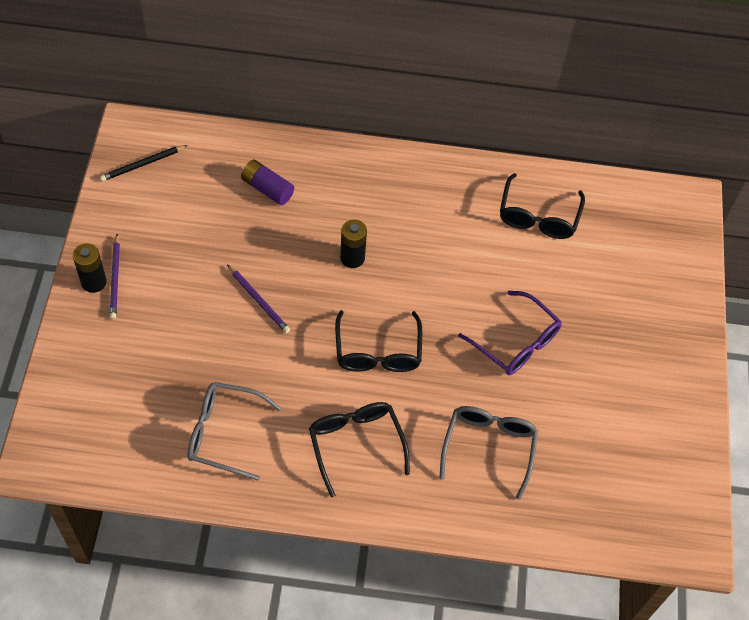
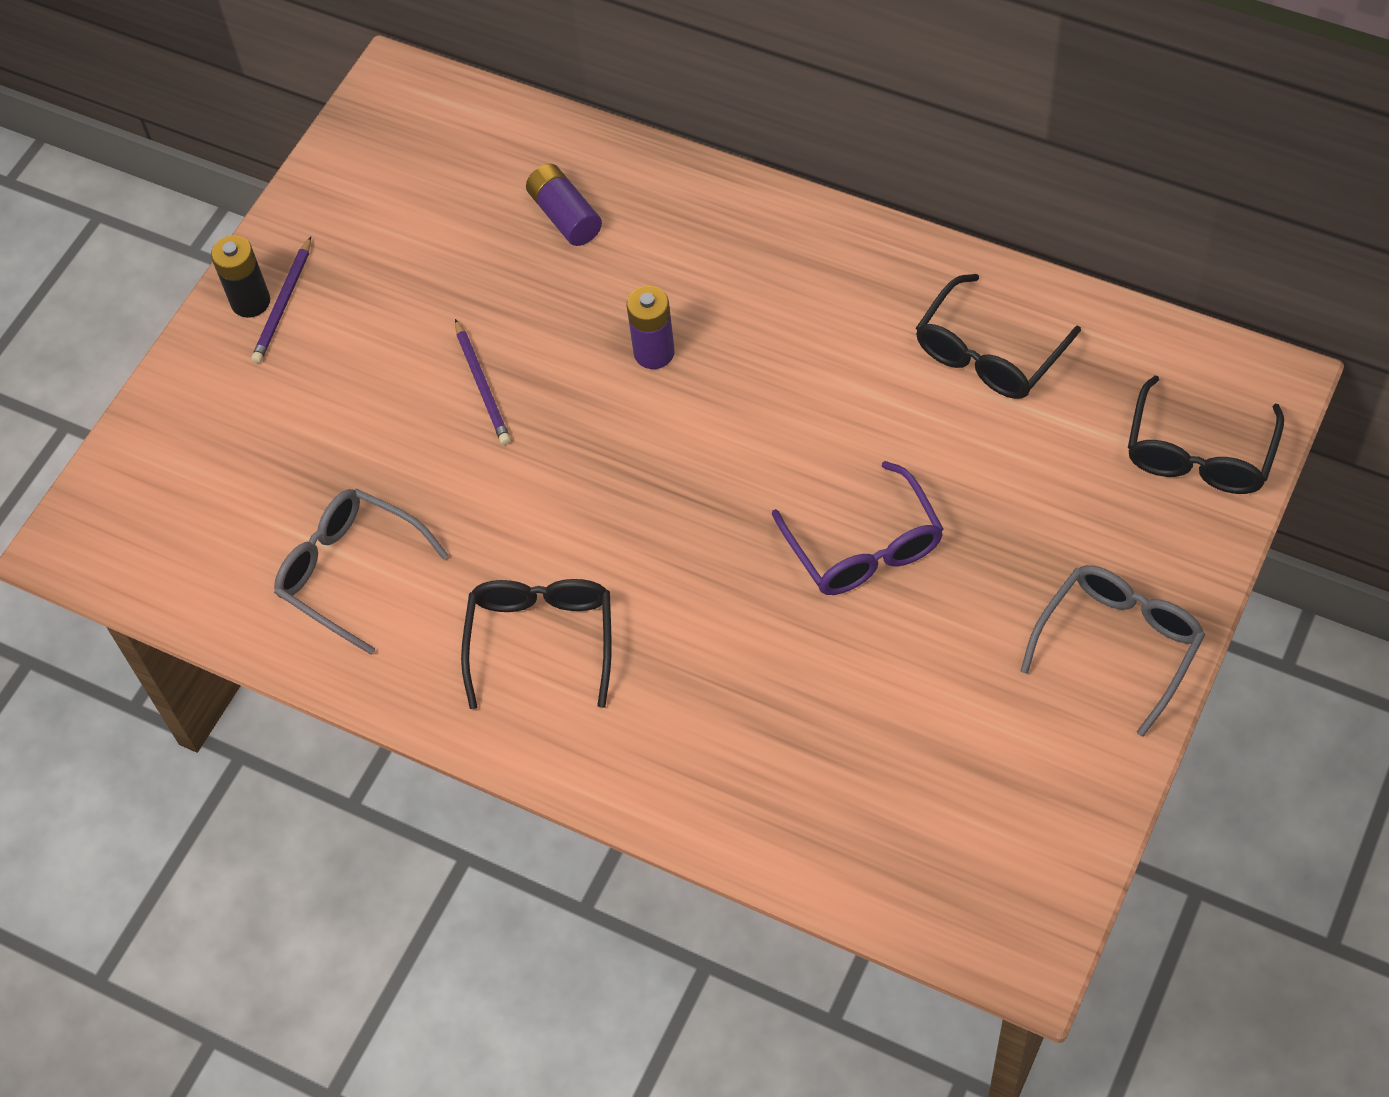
camera: 30 degrees right, 0 degrees up
black pencil [100,145,188,181] -> none
black glasses [335,310,422,372] -> black glasses moved to [1128,375,1284,494]
black battery [340,220,367,268] -> purple battery [627,286,675,369]
grey glasses [439,406,538,500] -> grey glasses moved to [1020,565,1205,737]

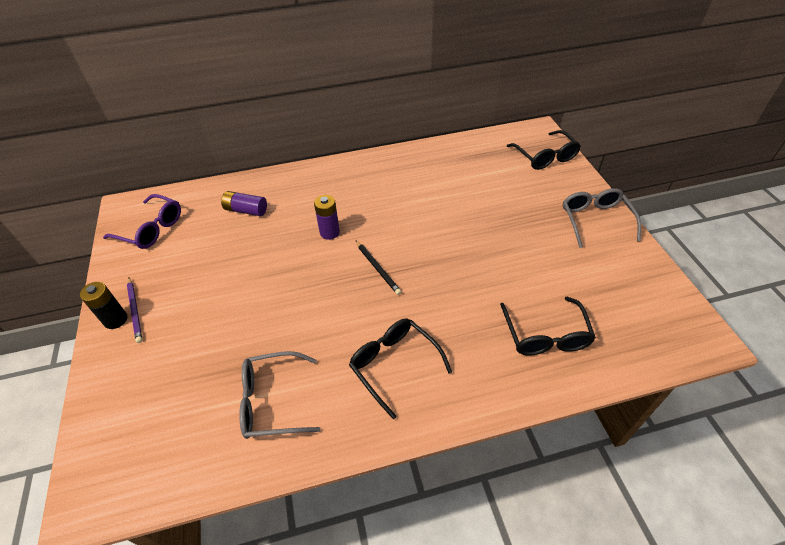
camera: 45 degrees left, 10 degrees down
purple pencil [455,319,511,445] -> none
purple glasses [772,461,944,595] -> purple glasses moved to [103,194,181,249]
black glasses [916,274,1081,399] -> black glasses moved to [500,297,596,355]
none -> black pencil [355,240,401,295]

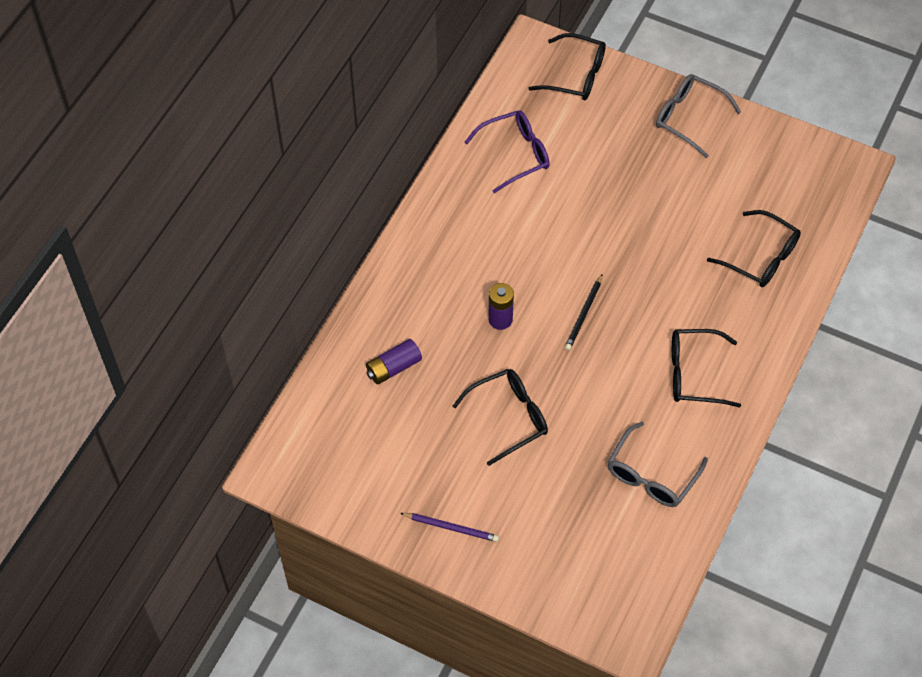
camera: 50 degrees left, 10 degrees up
black battery [80,282,128,329] -> none
purple glasses [103,194,181,249] -> purple glasses moved to [465,110,550,193]
black pencil [355,240,401,295] -> black pencil turned 105 degrees clockwise [565,274,603,350]
none -> black glasses [453,369,548,466]

